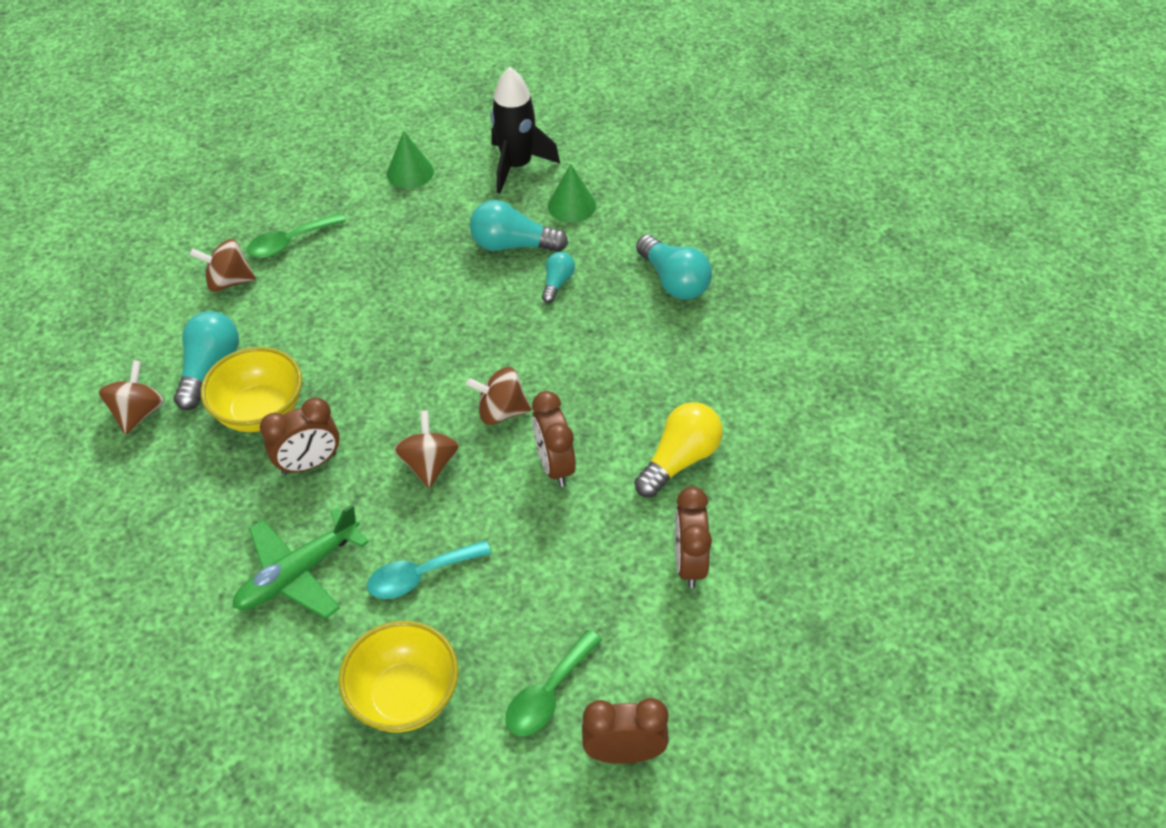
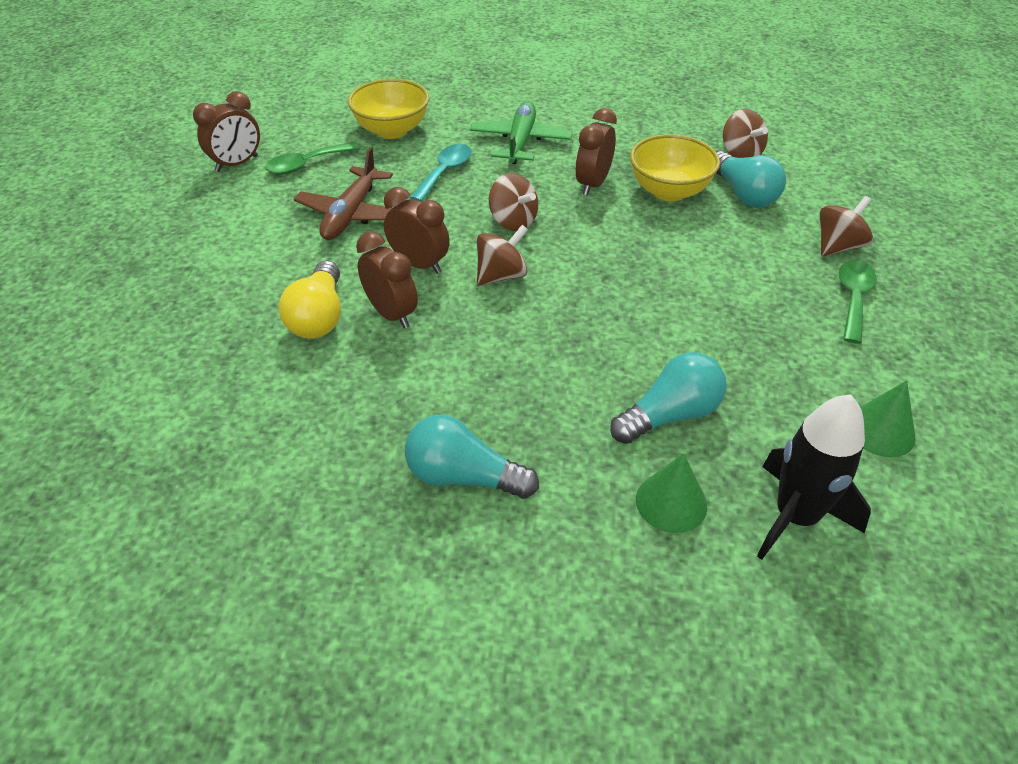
camera: 140 degrees right, 5 degrees down
green spoon [505,630,602,736] -> green spoon turned 120 degrees counterclockwise [265,142,360,174]
turquoise light bulb [542,252,575,303] -> none
brown clock [675,487,712,588] -> brown clock moved to [356,232,418,328]
none -> brown plane [294,147,393,240]

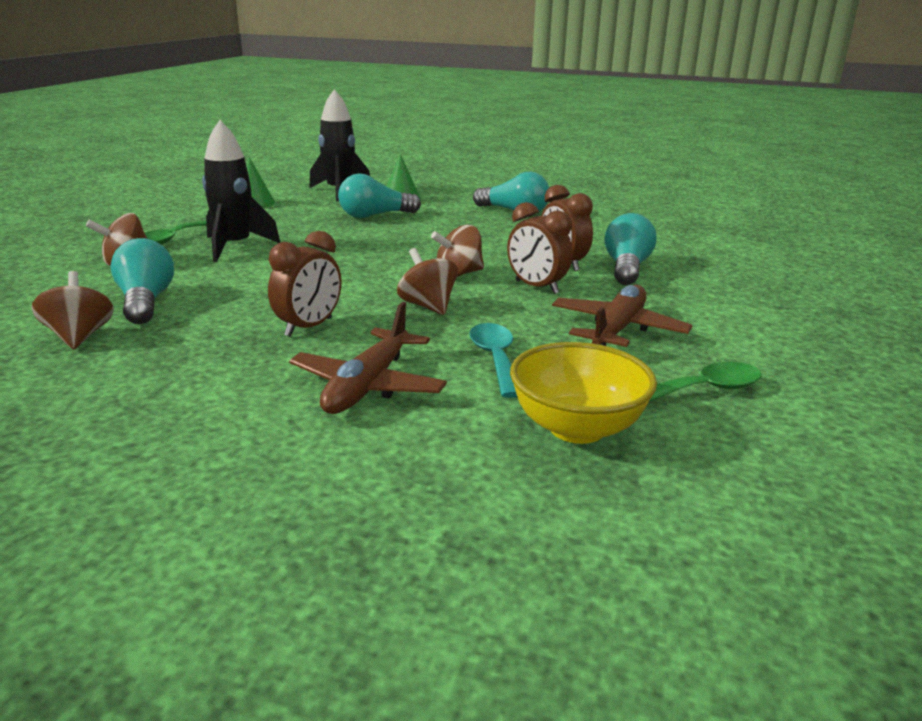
camera: 170 degrees left, 20 degrees down
brown clock [193,91,260,172] -> none
yellow light bulb [279,260,341,339] -> turquoise light bulb [605,213,656,285]
turquoise spoon [410,144,472,202] -> turquoise spoon turned 135 degrees clockwise [470,323,517,398]
green plane [470,101,573,164] -> brown plane [289,302,447,414]
yellow bowl [630,134,720,202] -> none
none -> black rocket [202,120,280,262]

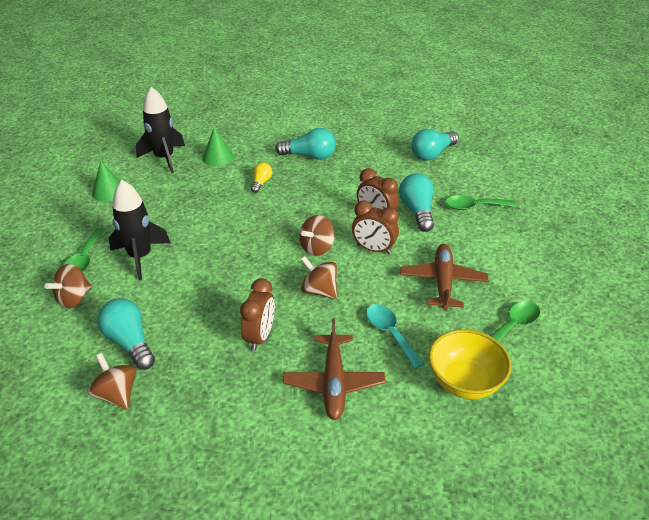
camera: 20 degrees left, 15 degrees up
turquoise light bulb [338,173,421,218] -> turquoise light bulb moved to [411,129,459,161]
none -> yellow light bulb [251,163,272,193]
none -> green spoon [445,195,516,210]

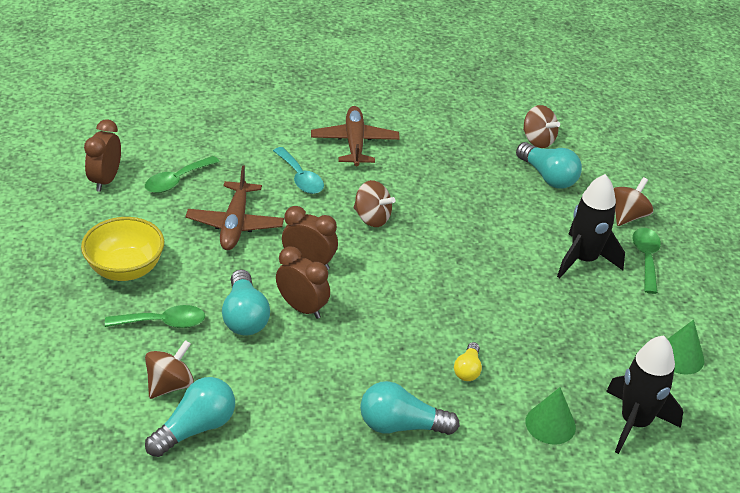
camera: 175 degrees right, 0 degrees up
brown clock [240,278,275,351] -> brown clock moved to [84,119,121,192]
brown spinning top [299,215,335,256] -> brown spinning top moved to [145,340,194,399]
yellow bowl [429,329,512,399] -> yellow bowl moved to [81,217,164,281]

